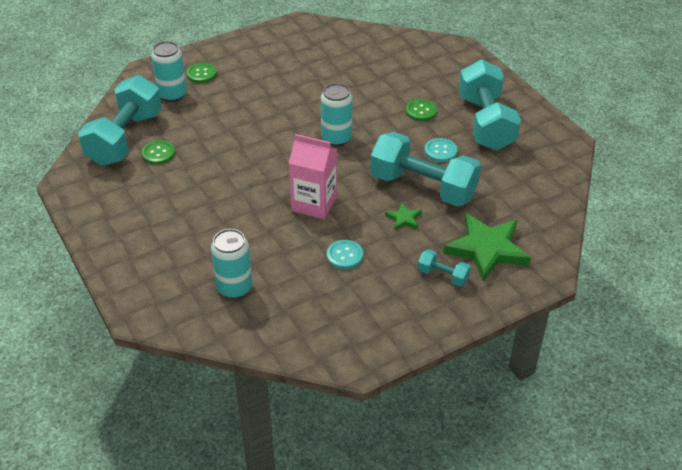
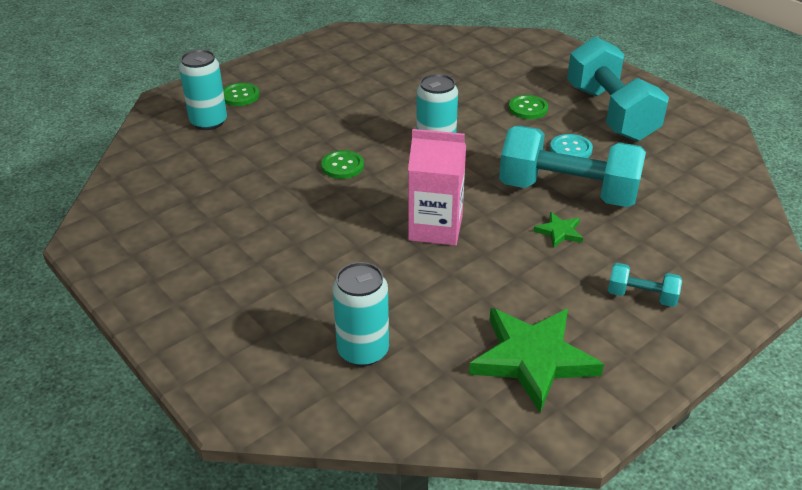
camera: 10 degrees left, 5 degrees down
turquoise dumbbell [78,75,162,166] -> none
green button [142,140,175,164] -> green button moved to [321,150,364,179]
turquoise button [327,240,363,269] -> none
green star [443,213,531,282] -> green star moved to [469,308,604,413]

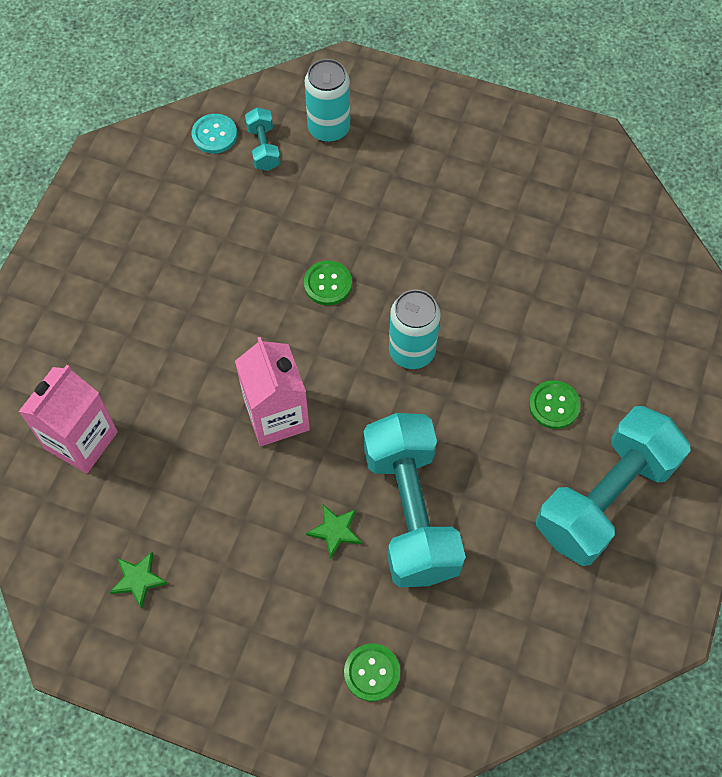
camera: 60 degrees right, 25 degrees up
green button [223,83,260,106] -> green button moved to [344,644,400,702]
turquoise can [332,262,389,366] -> pink carton [18,365,118,474]
green star [469,308,604,413] -> green star [110,552,168,609], size x0.45
turquoise button [550,134,593,158] -> turquoise button moved to [192,114,237,154]
turquoise dumbbell [608,263,682,307] -> turquoise dumbbell moved to [245,108,280,171]

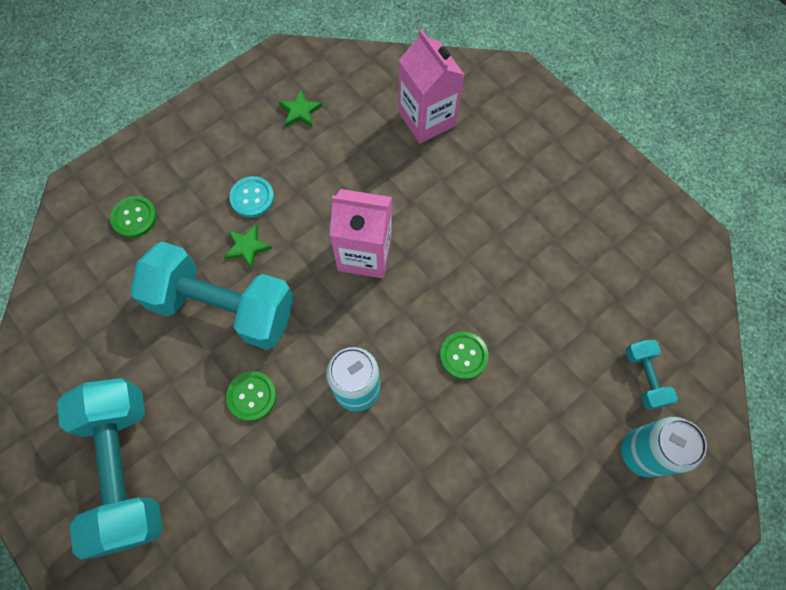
camera: 120 degrees right, 5 degrees up
turquoise button [192,114,237,154] -> turquoise button moved to [229,176,274,218]
turquoise dumbbell [245,108,280,171] -> turquoise dumbbell turned 60 degrees clockwise [625,340,678,410]
green button [529,380,581,429] -> green button moved to [226,371,277,421]

